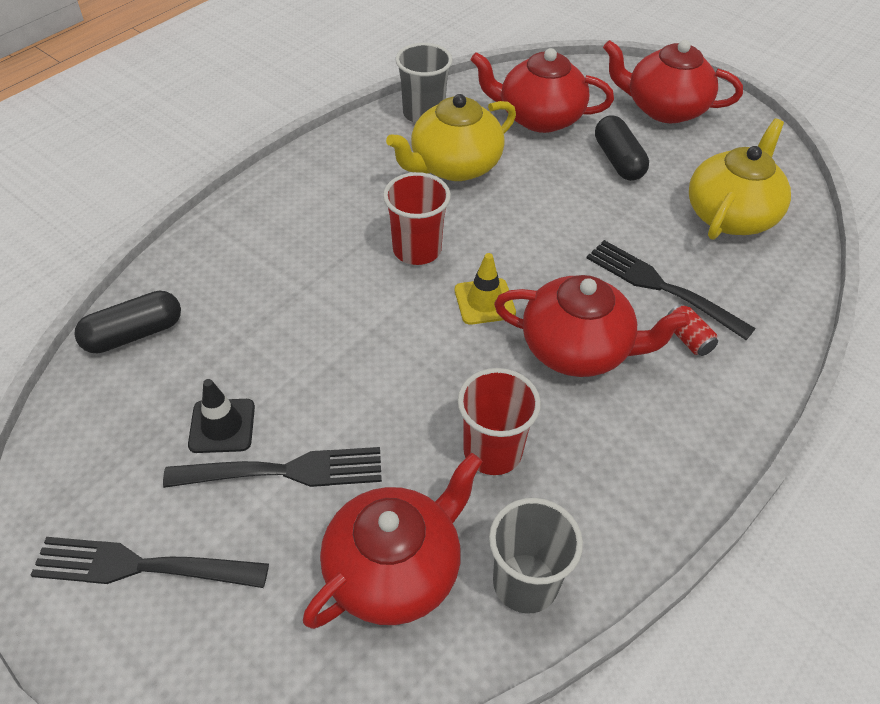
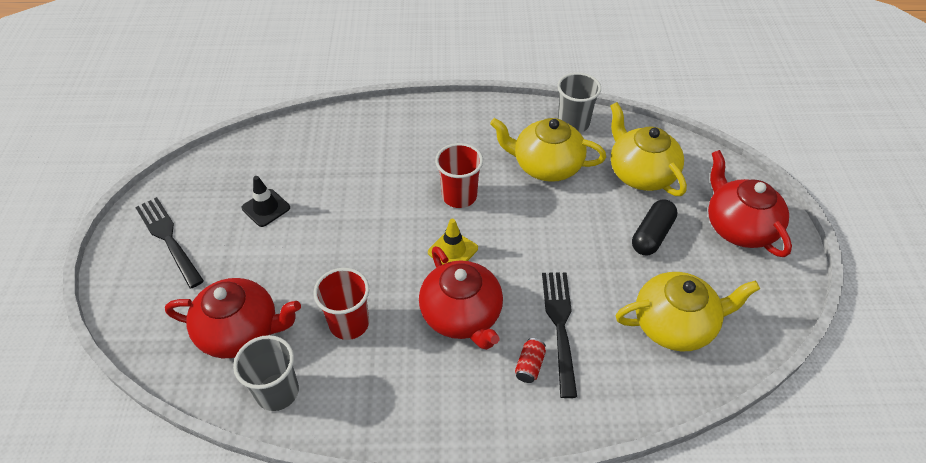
camera: 50 degrees right, 0 degrees up
black capsule [74,291,181,353] -> none
black fork [163,447,382,488] -> none
red teapot [471,48,614,133] -> yellow teapot [610,102,687,196]

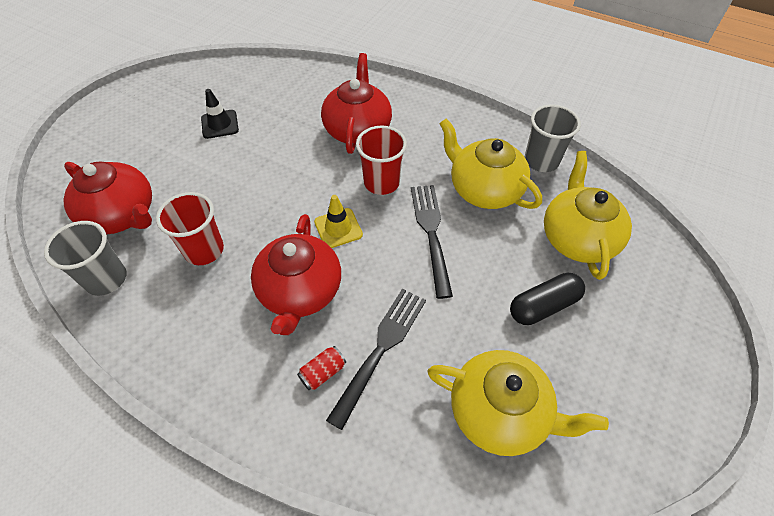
camera: 30 degrees right, 5 degrees up
black fork [135,197,204,288] -> black fork moved to [411,185,453,299]
red teapot [708,150,792,257] -> red teapot moved to [321,53,392,154]

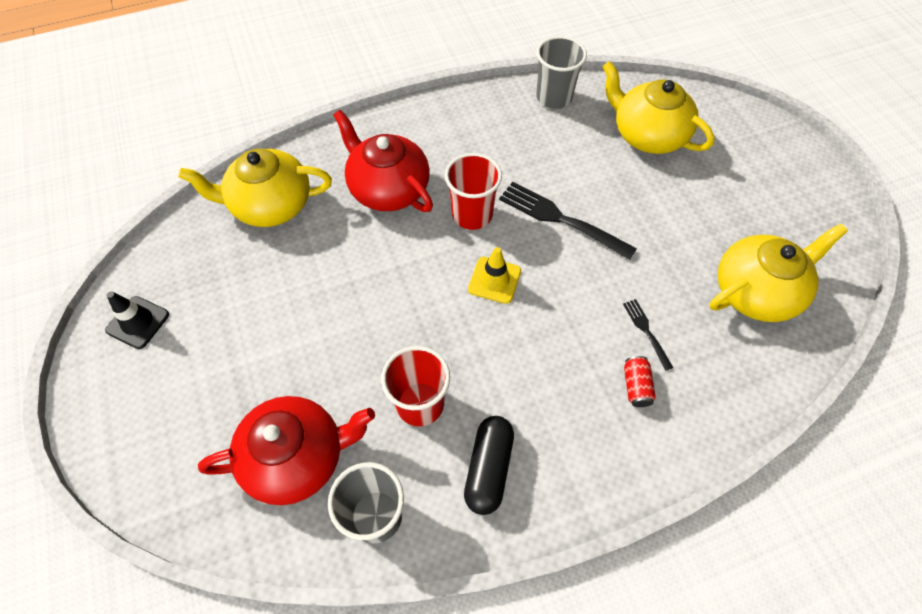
camera: 50 degrees left, 5 degrees up
black traffic cone [201,89,239,139] -> black traffic cone moved to [105,291,169,349]
red teapot [251,214,341,335] -> none
black fork [326,289,426,430] -> black fork [623,299,673,371], size x0.51
yellow teapot [439,118,542,209] -> yellow teapot moved to [178,149,332,227]
black capsule [510,273,585,325] -> black capsule moved to [464,416,514,515]

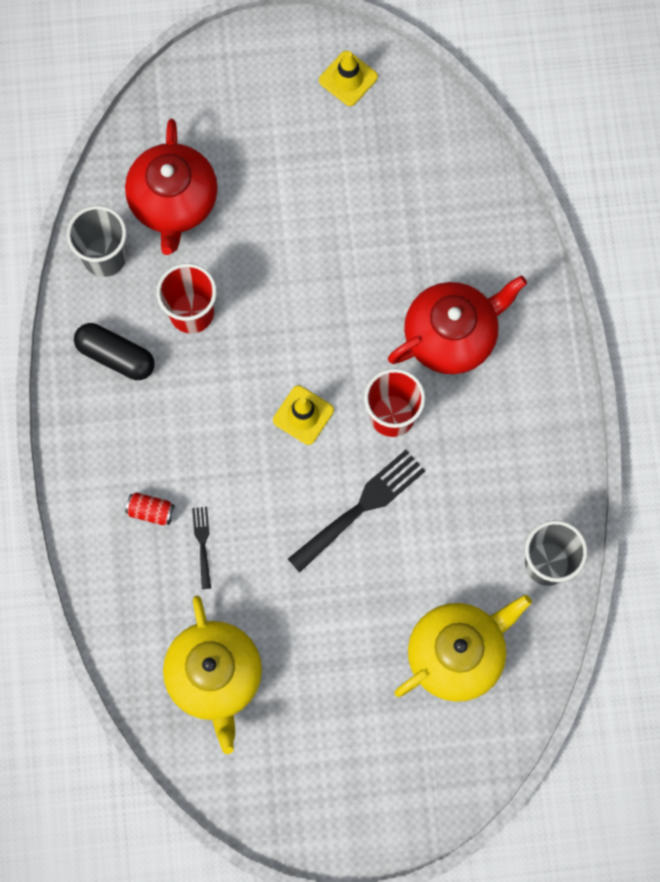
camera: 105 degrees right, 15 degrees up
black traffic cone [105,291,169,349] -> yellow traffic cone [319,51,378,106]
yellow teapot [178,149,332,227] -> none
black fork [623,299,673,371] -> black fork turned 90 degrees counterclockwise [192,507,211,589]

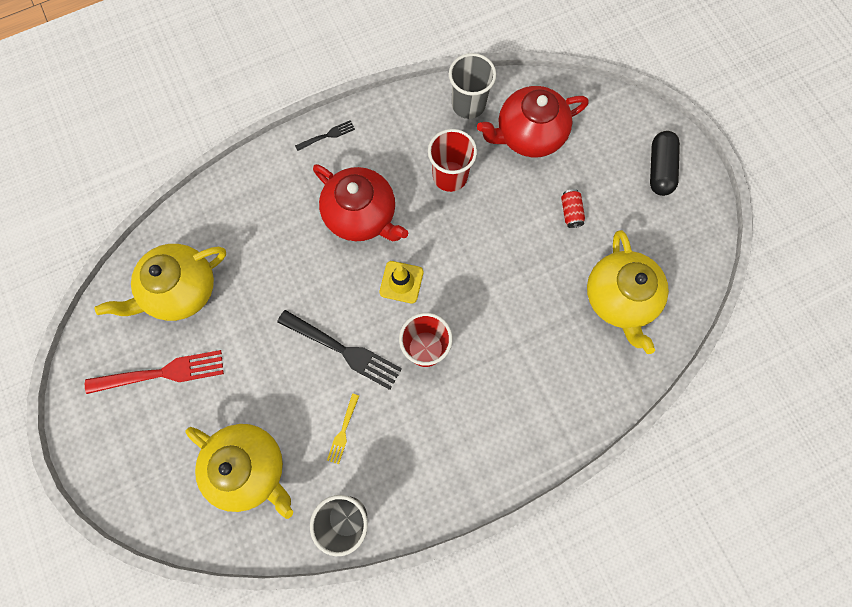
camera: 70 degrees right, 0 degrees up
black capsule [74,323,155,380] -> black capsule moved to [650,131,680,196]
red can [125,492,175,525] -> red can moved to [561,189,585,228]
black fork [192,507,211,589] -> black fork moved to [295,120,355,151]
yellow traffic cone [319,51,378,106] -> none
red teapot [388,276,527,374] -> red teapot moved to [313,164,408,241]
none -> red fork [85,350,224,394]
none -> yellow fork [327,393,359,464]
none -> yellow teapot [587,230,669,354]

